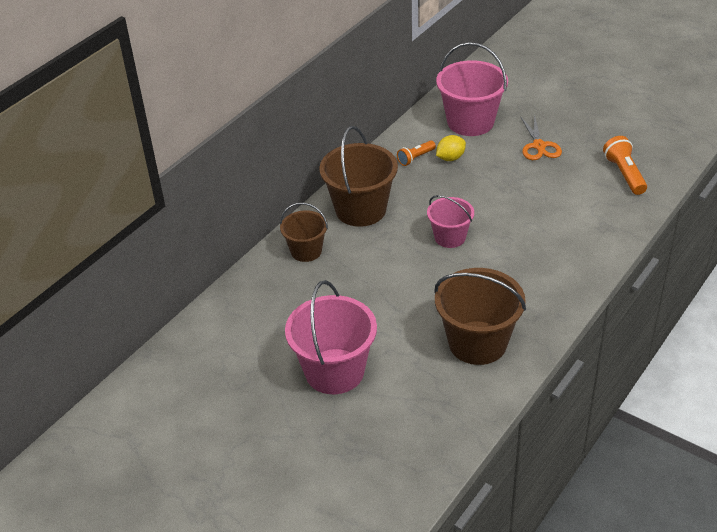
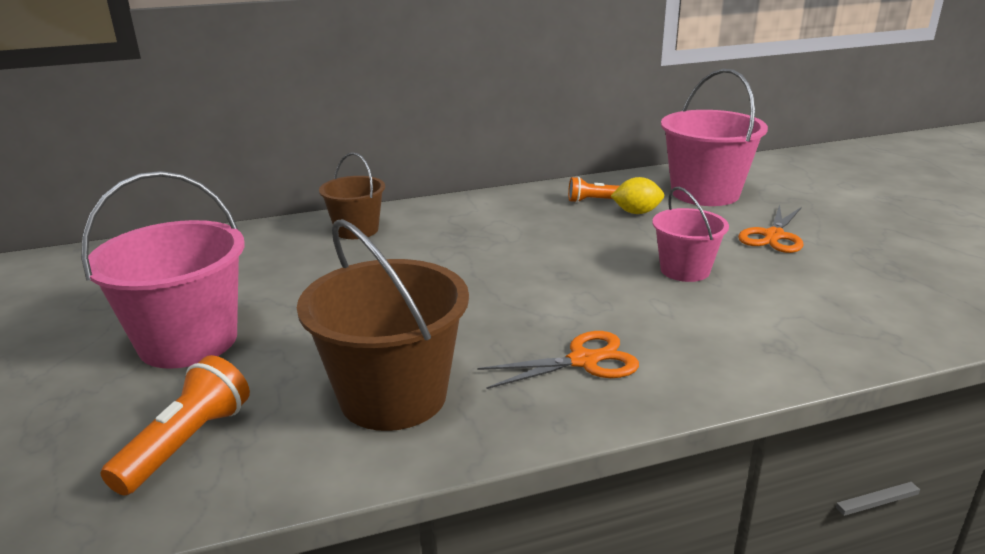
camera: 35 degrees right, 15 degrees down
brown bucket [319,126,398,227] -> none
pink bucket [427,195,474,248] -> pink bucket moved to [652,187,729,282]
orange flashlight [603,136,647,195] -> orange flashlight moved to [101,355,250,496]
none -> orange scissors [477,331,639,389]

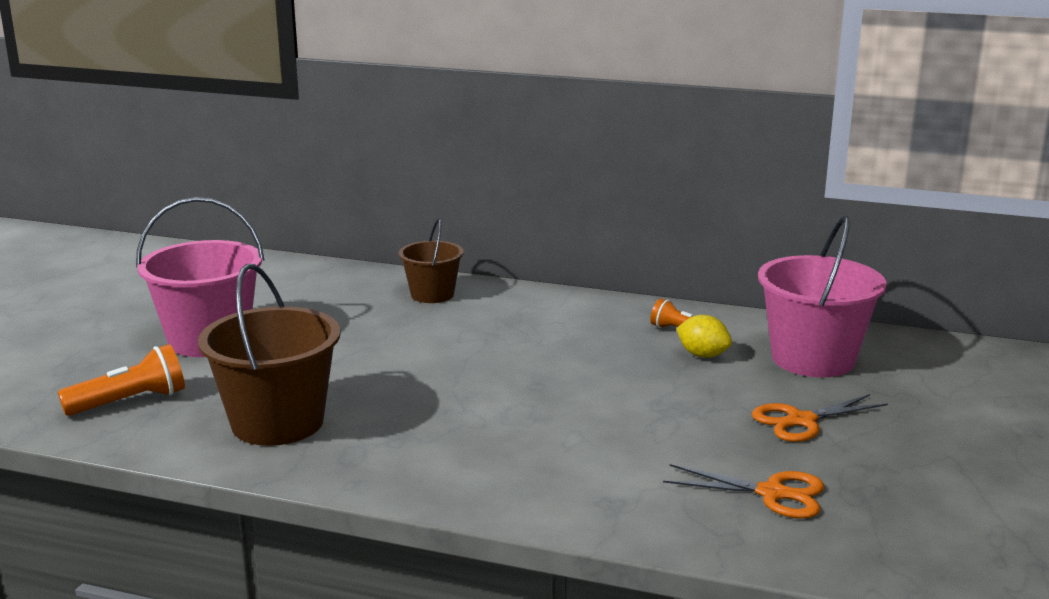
camera: 35 degrees right, 5 degrees down
orange scissors [477,331,639,389] -> orange scissors moved to [663,464,824,518]
pink bucket [652,187,729,282] -> none

